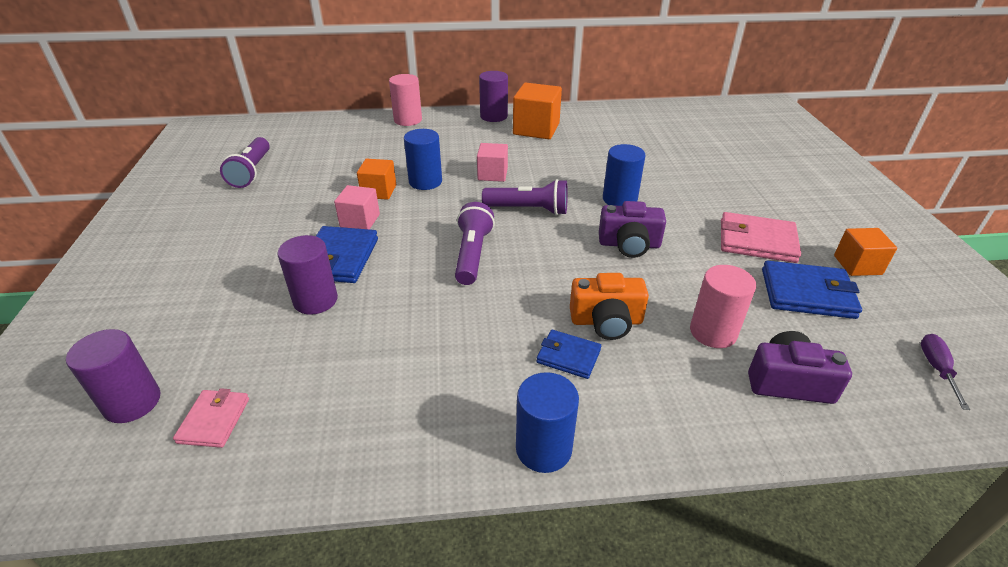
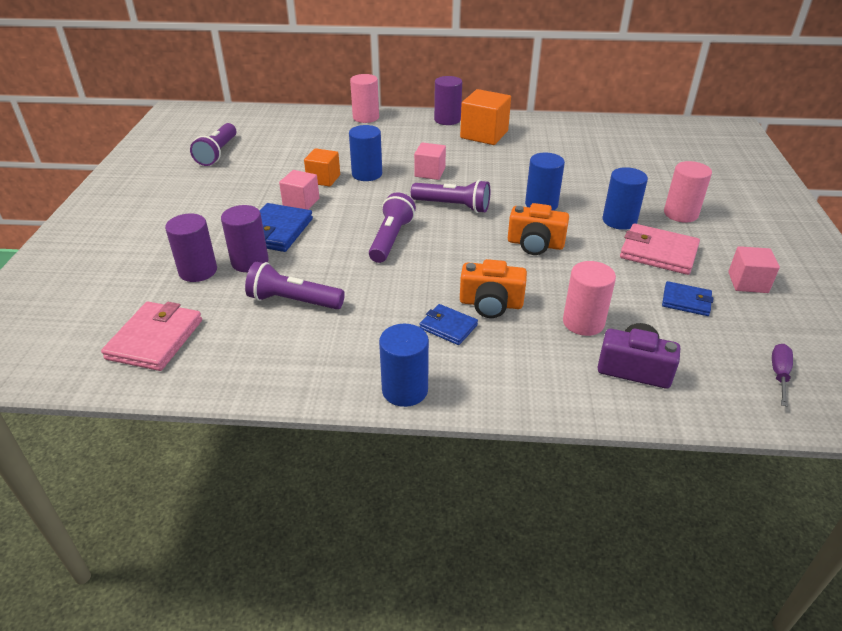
camera: 10 degrees right, 0 degrees up
purple cylinder [66,329,160,423] -> purple cylinder moved to [165,213,217,282]
pink wallet [173,388,249,448] -> pink wallet [101,302,202,371], size x1.66
purple camera [599,201,666,258] -> orange camera [508,203,569,255]
blue wallet [762,260,862,319] -> blue wallet [662,281,713,316], size x0.60
orange cube [834,228,897,276] -> pink cube [728,246,780,293]
none -> purple flashlight [245,262,345,309]
none -> blue cylinder [603,167,648,230]
none -> pink cylinder [664,161,712,223]

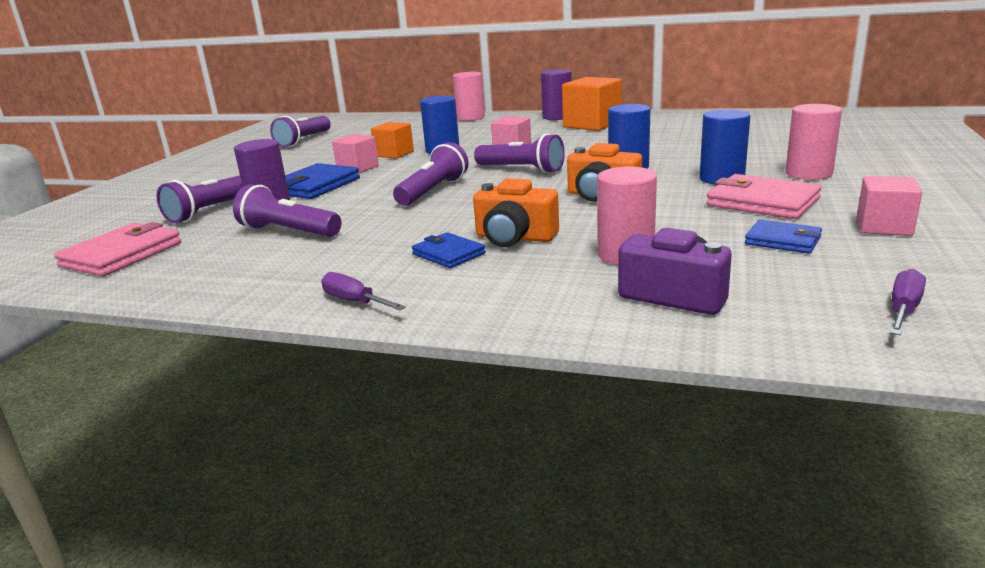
camera: 15 degrees right, 15 degrees down
purple cylinder [165,213,217,282] -> purple flashlight [156,176,242,223]
blue cylinder [379,324,429,407] -> purple screwdriver [321,272,406,310]

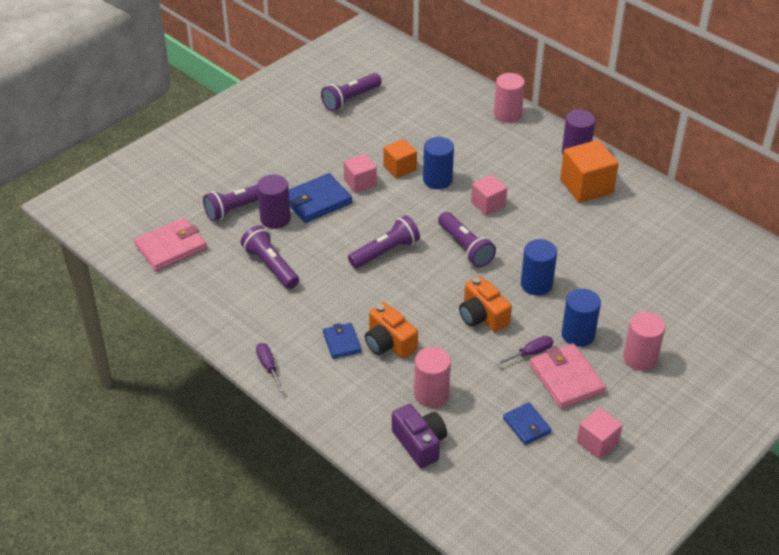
camera: 25 degrees right, 20 degrees up
purple screwdriver [890,269,926,335] -> purple screwdriver moved to [496,336,553,365]

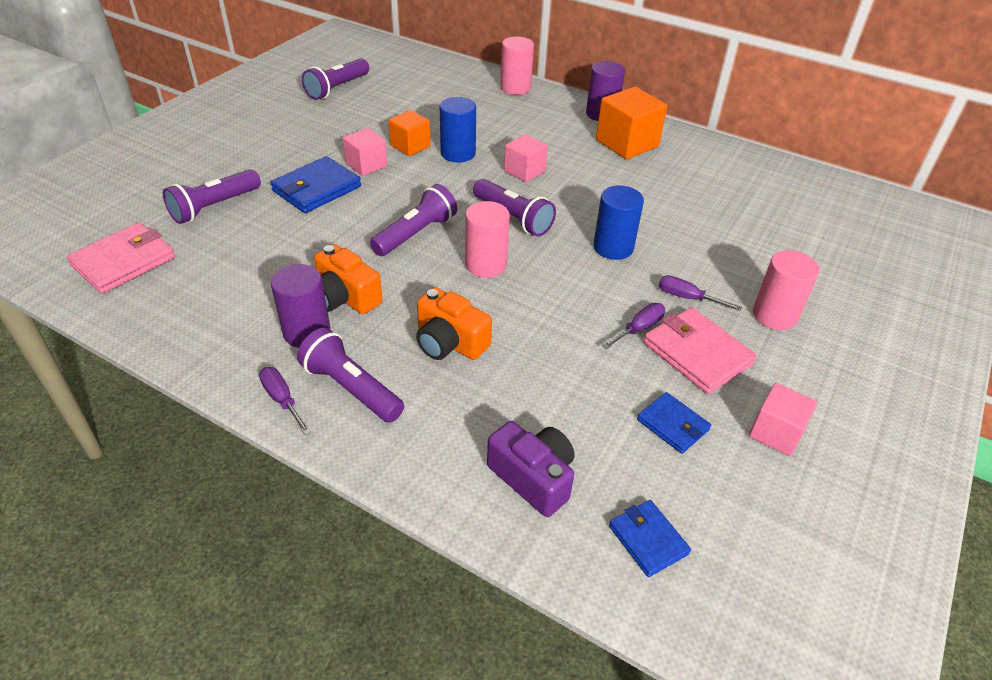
camera: 15 degrees left, 0 degrees up
purple flashlight [241,225,299,289] -> purple flashlight moved to [297,327,404,423]
purple cylinder [257,175,291,229] -> purple cylinder moved to [271,264,330,348]
blue wallet [323,323,362,359] -> blue wallet moved to [609,500,691,577]
pink cylinder [414,347,451,407] -> pink cylinder moved to [465,201,510,278]
orange camera [459,276,512,332] -> orange camera moved to [314,244,382,314]
blue cylinder [562,288,601,347] -> purple screwdriver [659,275,742,311]

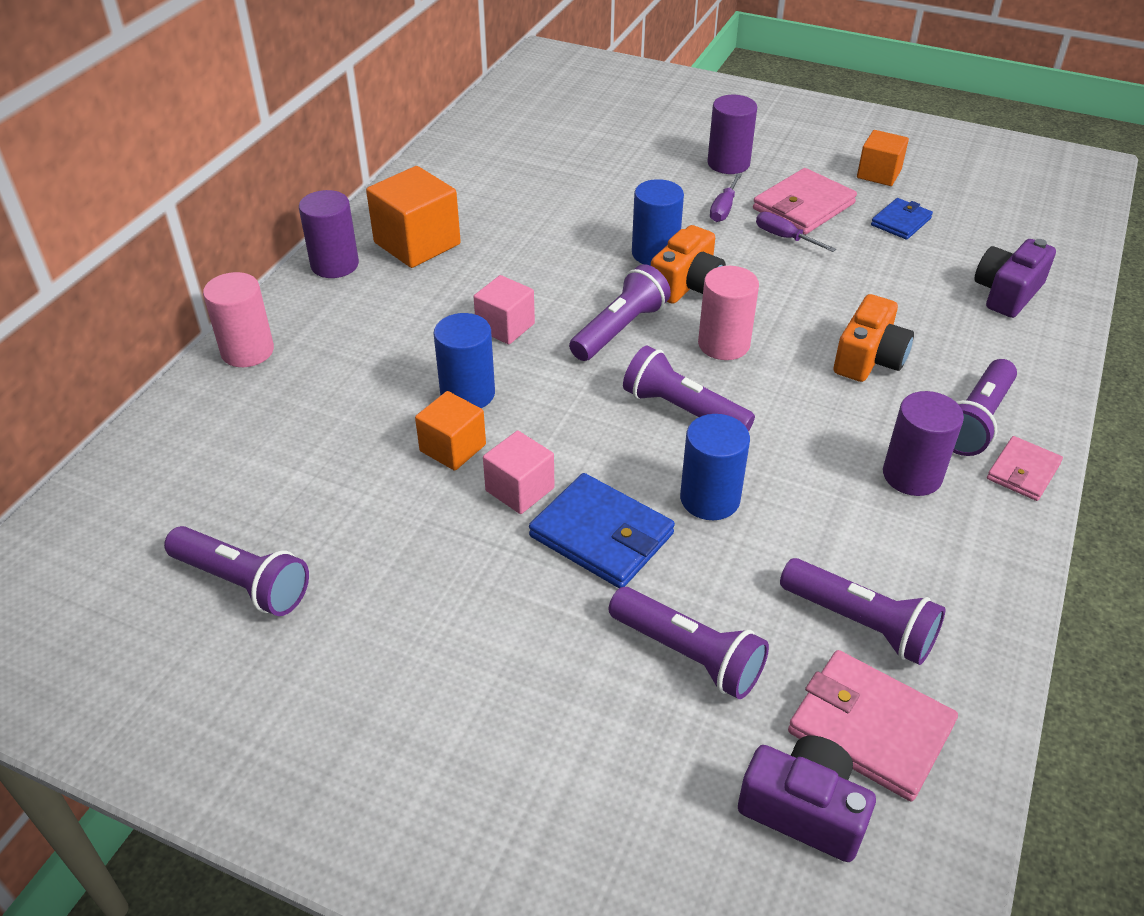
camera: 95 degrees left, 0 degrees up
purple screwdriver [259,367,311,435] -> pink wallet [987,436,1063,501]
orange camera [314,244,382,314] -> orange camera moved to [651,225,726,304]
blue wallet [609,500,691,577] -> none
pink cube [749,383,818,456] -> orange cube [857,130,909,186]
pink cylinder [753,250,819,330] -> purple cylinder [707,95,757,174]
none -> blue cylinder [680,414,750,520]
none -> purple camera [738,736,876,862]
none -> purple flashlight [780,558,945,665]

